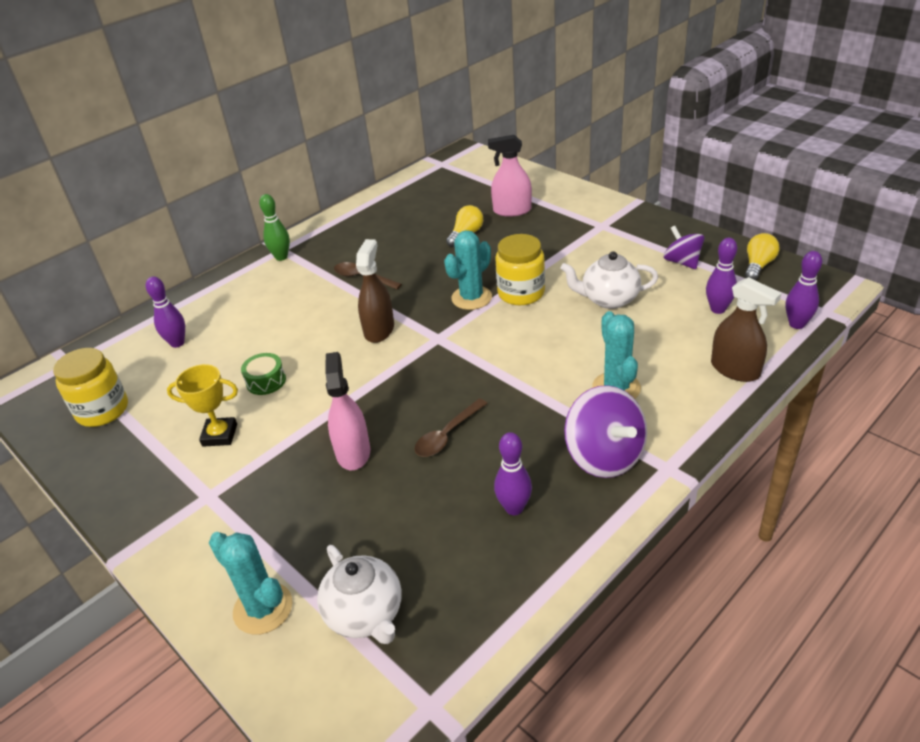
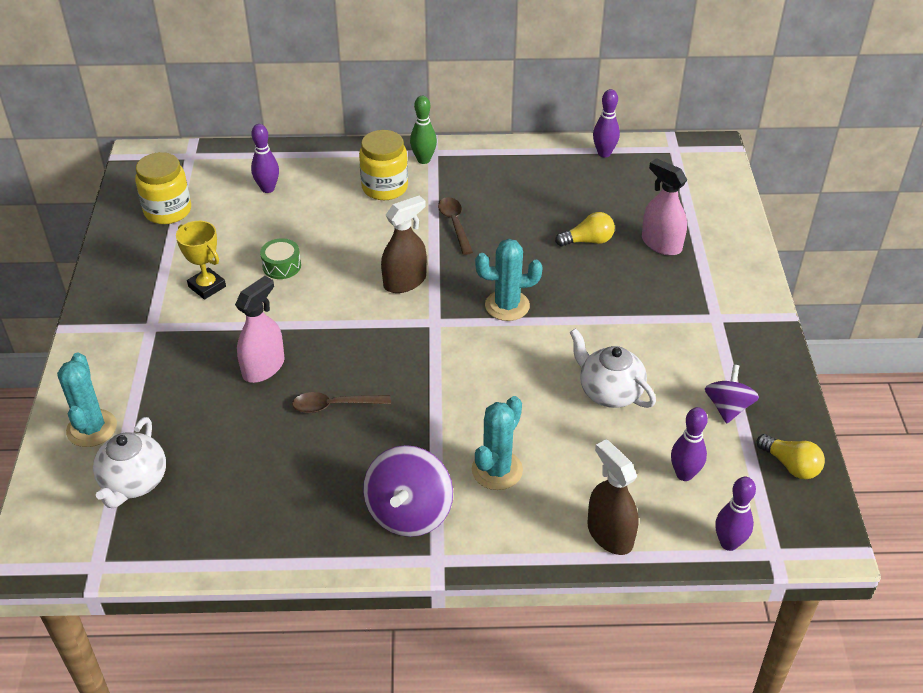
camera: 40 degrees right, 5 degrees up
purple bowling pin [494,432,532,515] -> purple bowling pin moved to [593,89,620,157]
yellow jar [495,234,545,305] -> yellow jar moved to [359,130,408,200]
brown spray bottle [711,277,781,382] -> brown spray bottle turned 150 degrees clockwise [588,439,639,555]
yellow light bulb [745,233,779,280] -> yellow light bulb turned 60 degrees clockwise [757,434,825,479]

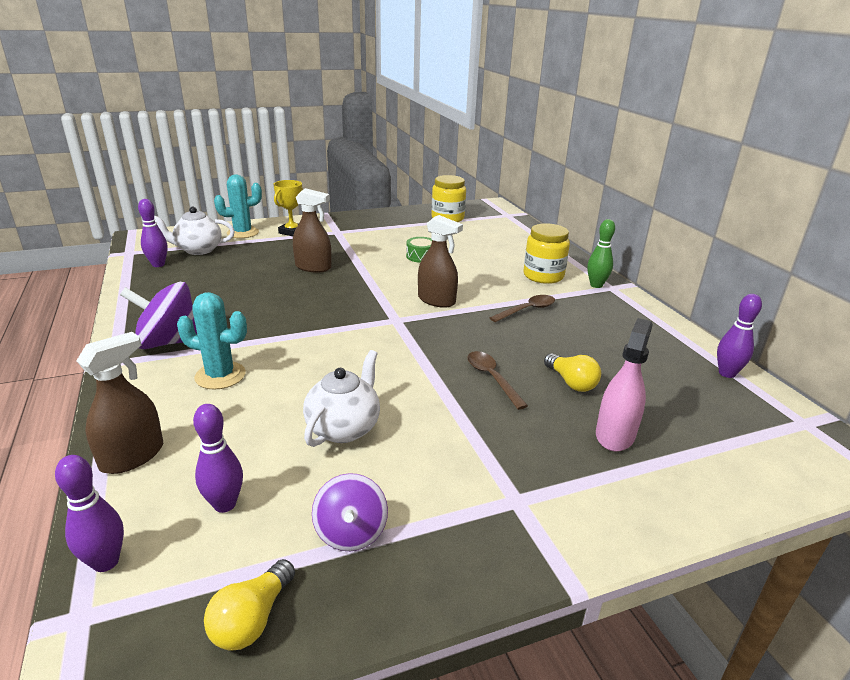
camera: 70 degrees right, 15 degrees down
yellow trophy [176,221,226,300] -> yellow trophy moved to [273,180,303,236]
pink spray bottle [235,276,285,383] -> brown spray bottle [293,188,332,272]
purple bowling pin [251,124,279,193] -> purple bowling pin moved to [138,199,168,267]
brown spoon [292,392,391,413] -> brown spoon moved to [467,351,528,410]
turquoise cactus [475,239,543,321] -> none
purple spinning top [705,365,759,423] -> purple spinning top turned 90 degrees clockwise [312,473,388,551]

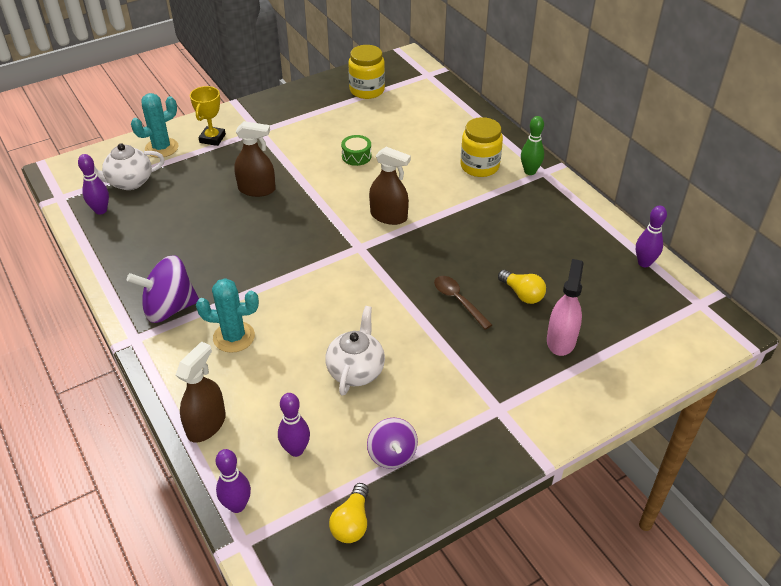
camera: 10 degrees left, 15 degrees up
brown spoon [490,295,555,322] -> none

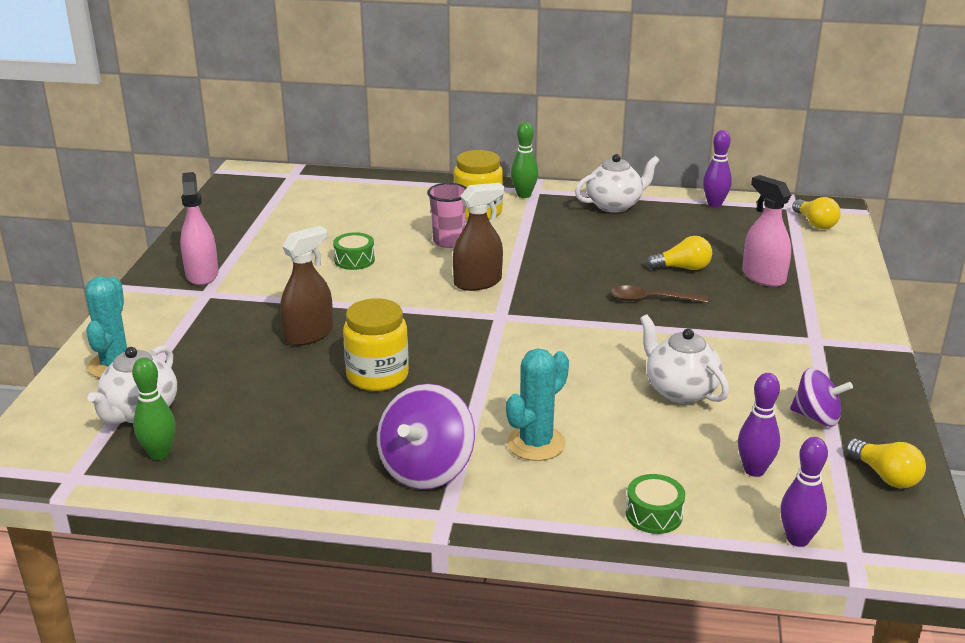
camera: 50 degrees left, 15 degrees down
purple bowling pin [78,154,109,215] -> green bowling pin [132,357,176,460]
brown spray bottle [176,341,226,443] -> green drum [626,474,685,534]
yellow trophy [190,86,226,146] -> none
yellow jar [348,45,385,99] -> yellow jar moved to [343,298,409,391]
none -> pink spray bottle [180,172,219,285]
none -> pink cup [427,183,467,248]
none -> white teapot [575,154,660,213]
none -> yellow light bulb [792,197,841,229]

